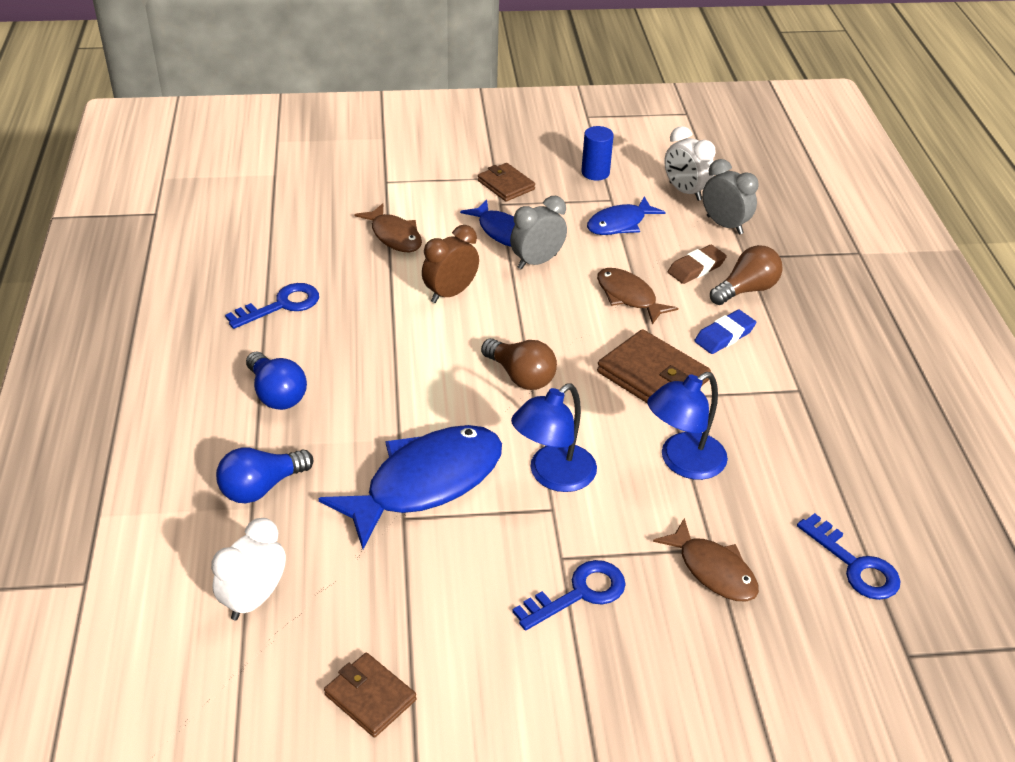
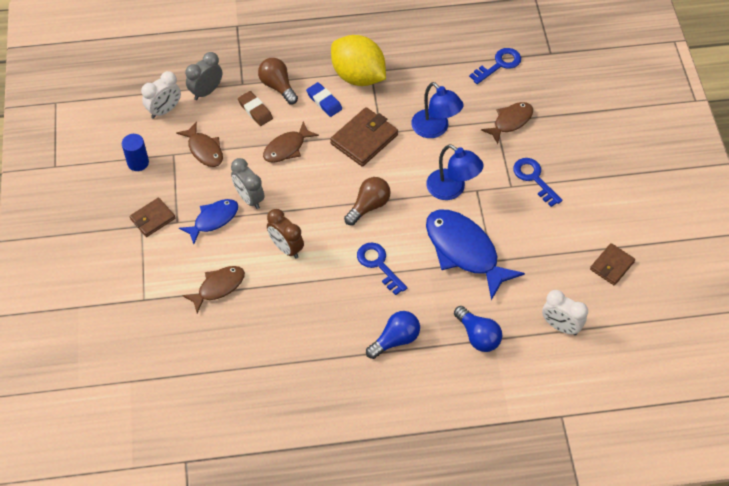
camera: 90 degrees left, 15 degrees up
blue key [225,283,319,329] -> blue key moved to [357,242,407,295]
blue fish [587,196,666,235] -> brown fish [176,122,223,167]
none -> yellow lemon [331,35,386,86]

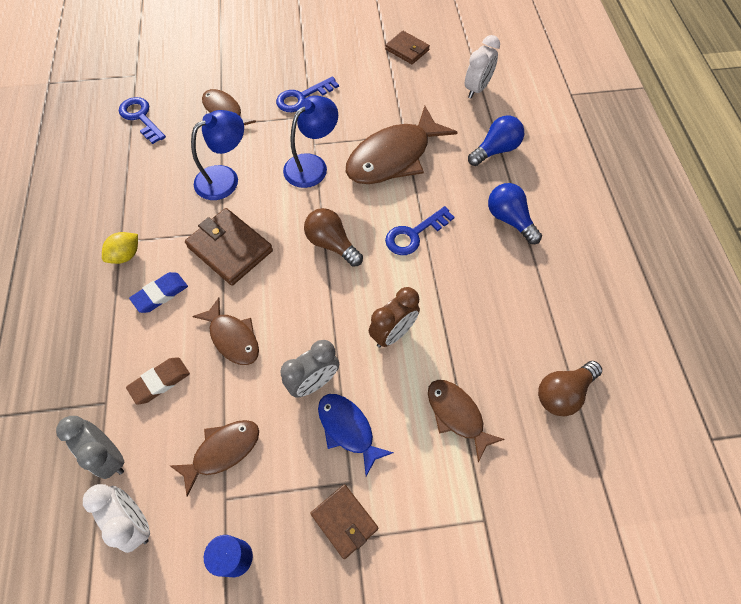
camera: 90 degrees left, 5 degrees up
brown light bulb [258,58,298,104] -> brown light bulb moved to [538,361,602,416]
yellow lemon [331,35,386,86] -> yellow lemon [102,232,138,264], size x0.46
blue fish [426,210,525,300] -> brown fish [346,106,458,184]

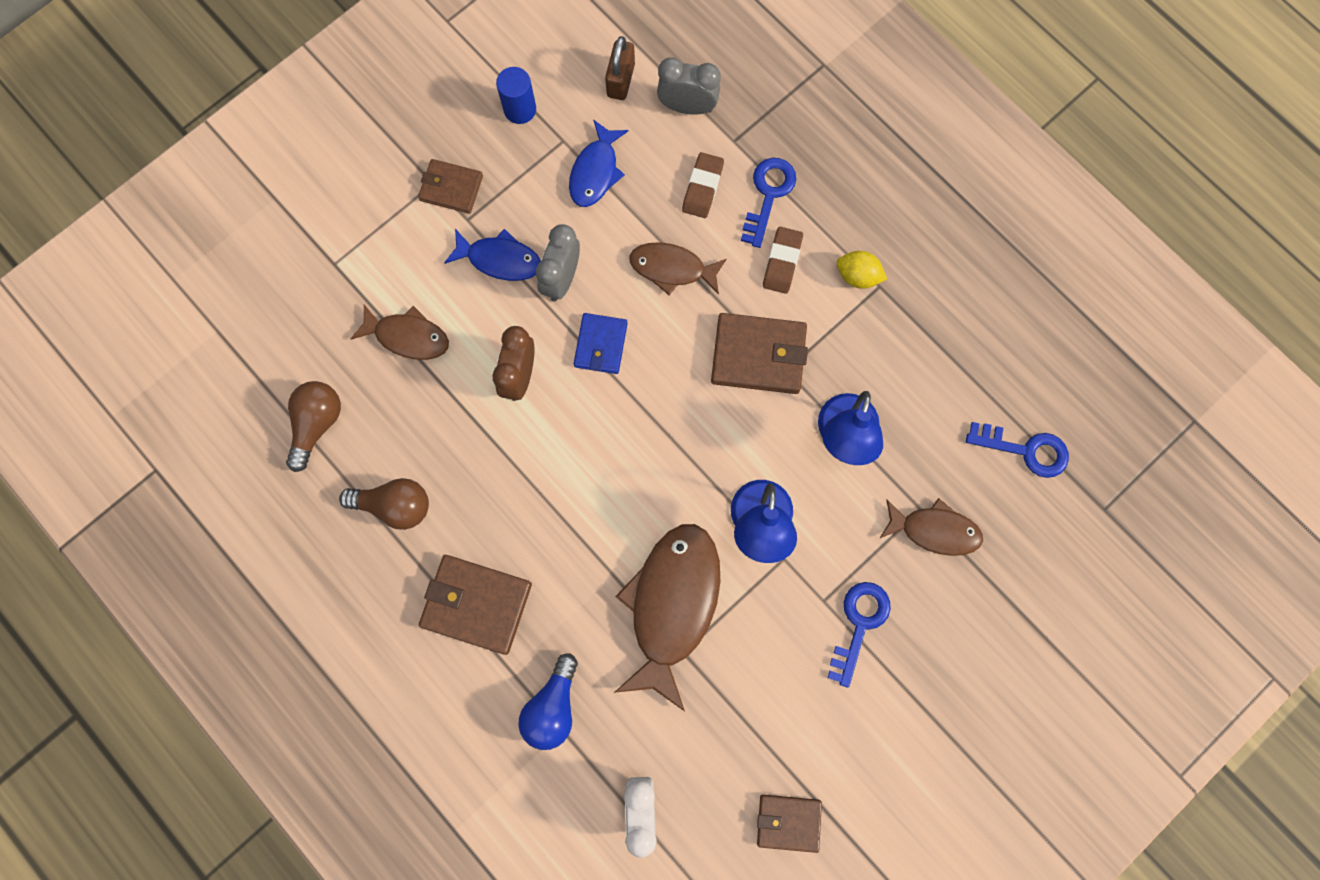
camera: 145 degrees right, 15 degrees up
white clock [83,484,150,553] -> brown padlock [605,36,635,100]
yellow lemon [102,232,138,264] -> yellow lemon turned 75 degrees counterclockwise [837,251,887,289]
blue eraser [129,272,188,313] -> brown eraser [763,227,803,294]
brown fish [170,420,259,497] -> blue fish [569,119,629,207]
brown light bulb [304,208,363,267] -> brown light bulb moved to [339,478,429,530]
blue key [385,206,454,255] -> blue key moved to [741,158,796,248]
blue light bulb [488,183,542,244] -> brown wallet [419,555,532,655]
none -> blue wallet [574,313,628,374]

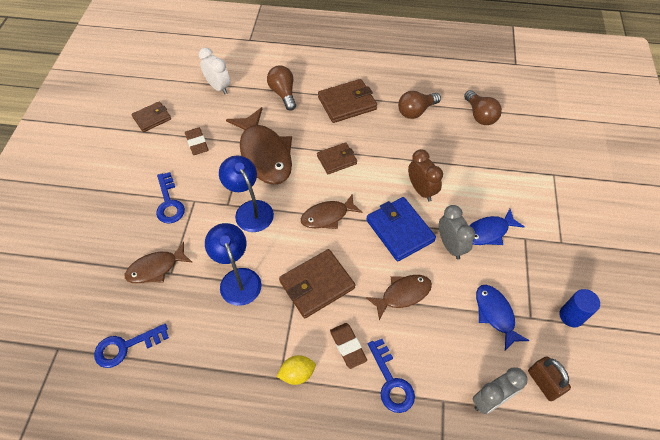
camera: 140 degrees right, 20 degrees down
brown fish [351,304,449,360] -> brown fish moved to [301,194,363,229]
brown wallet [418,159,483,214] -> brown wallet moved to [317,142,357,174]
blue light bulb [518,654,578,750] -> brown light bulb [267,66,296,111]
blue wallet [574,313,628,374] -> blue wallet [366,197,436,262], size x1.58
brown eraser [682,152,724,218] -> brown eraser moved to [185,128,209,155]

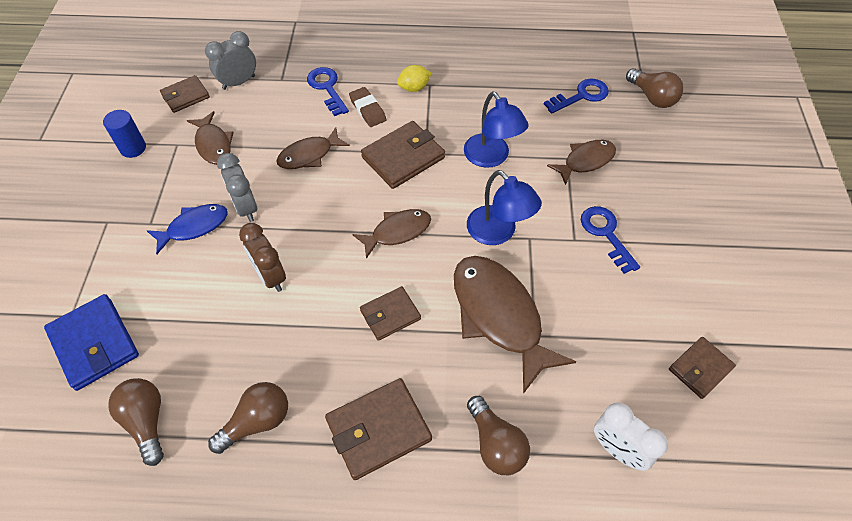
camera: 175 degrees right, 0 degrees up
brown eraser [185,128,209,155] -> none
blue wallet [366,197,436,262] -> blue wallet moved to [44,294,139,391]
blue fish [476,285,530,351] -> brown fish [187,111,234,165]
brown padlock [528,356,571,401] -> brown wallet [160,75,210,113]
none -> brown light bulb [626,68,684,108]

